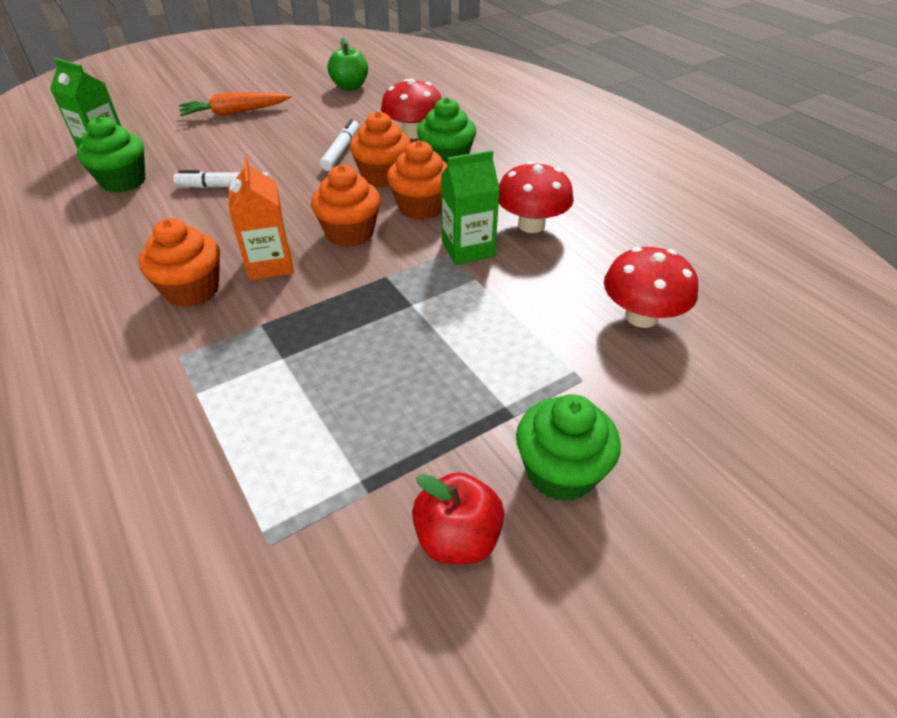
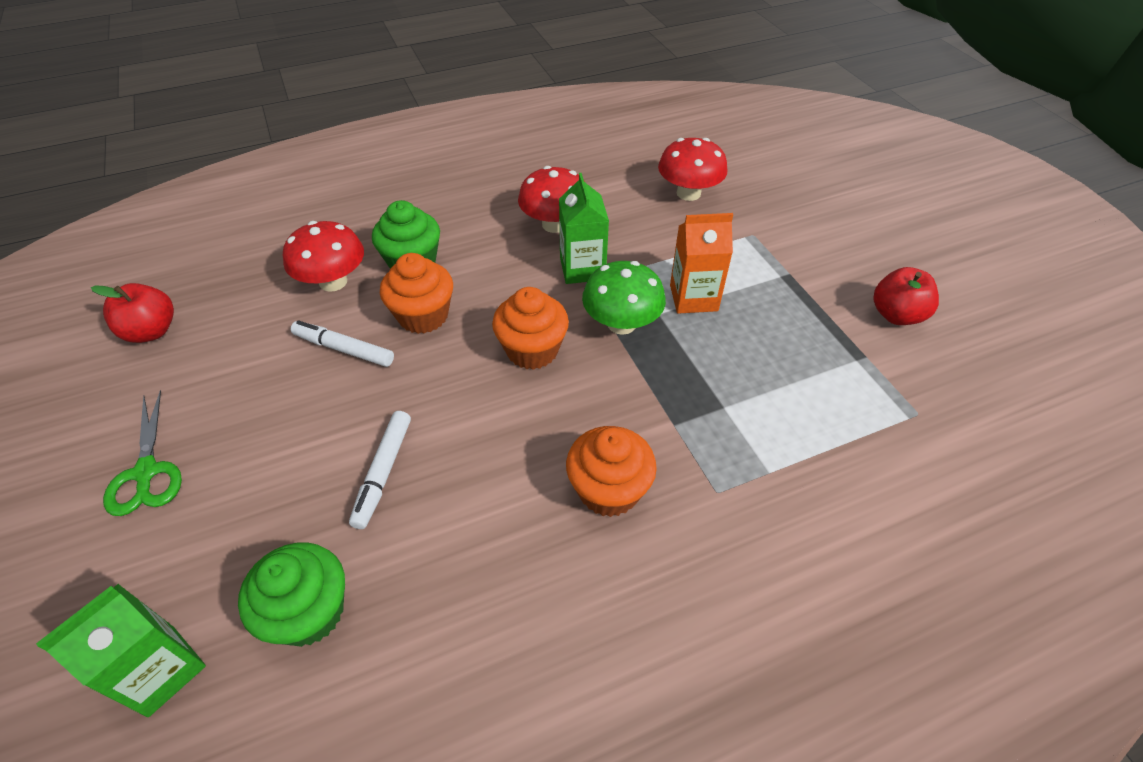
camera: 80 degrees left, 5 degrees up
orange carrot [179,92,291,116] -> green scissors [103,390,182,516]
orange carton [229,157,294,280] -> orange carton moved to [670,213,733,314]
green apple [328,37,368,90] -> red apple [91,283,174,343]
orange cupcake [387,141,448,220] -> none
green cupcake [516,394,621,502] -> none
none -> green mushroom [582,261,666,335]

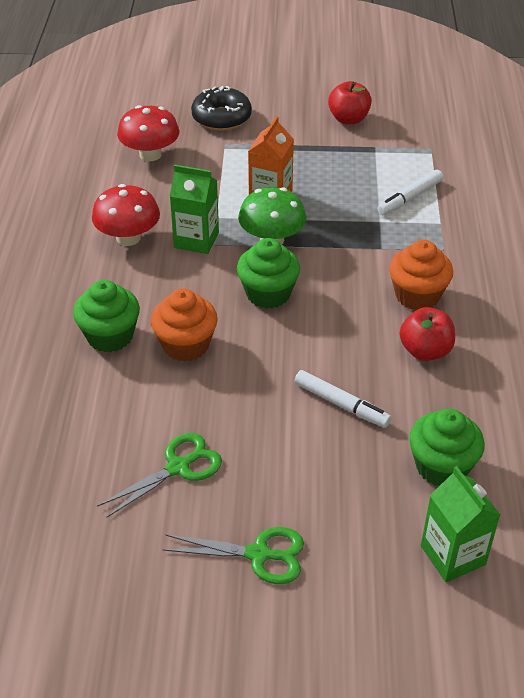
camera: 65 degrees left, 5 degrees down
red apple [91,283,174,343] -> red apple moved to [399,307,455,361]
red mushroom [283,221,364,292] -> none
white marker [291,320,394,367] -> white marker moved to [377,170,443,215]
orange cupcake [492,287,569,370] -> green cupcake [237,238,300,309]
none -> green scissors [97,433,222,518]
none -> black donut [191,86,252,131]

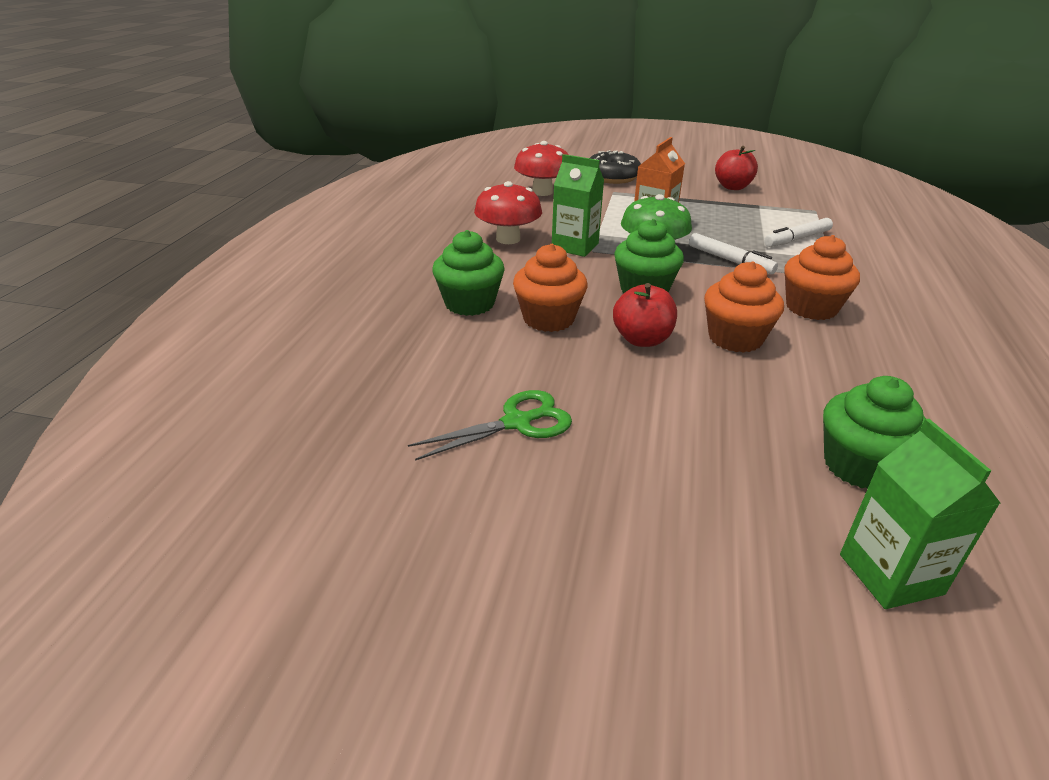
camera: 10 degrees right, 10 degrees down
green scissors [162,527,304,584] -> none
white marker [294,370,391,428] -> white marker moved to [689,233,778,274]
red apple [399,307,455,361] -> red apple moved to [613,283,677,347]
none -> orange cupcake [704,261,784,353]

